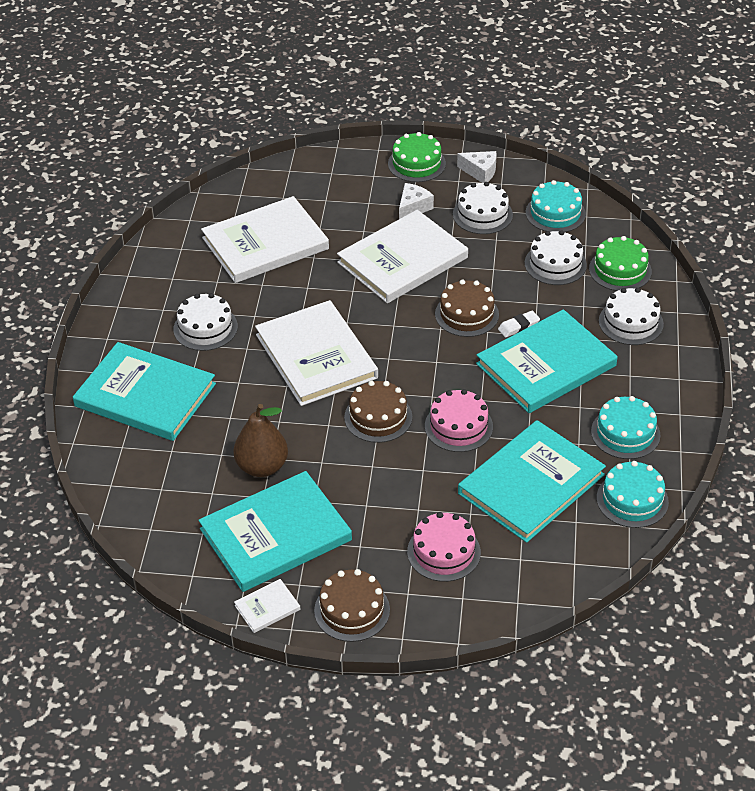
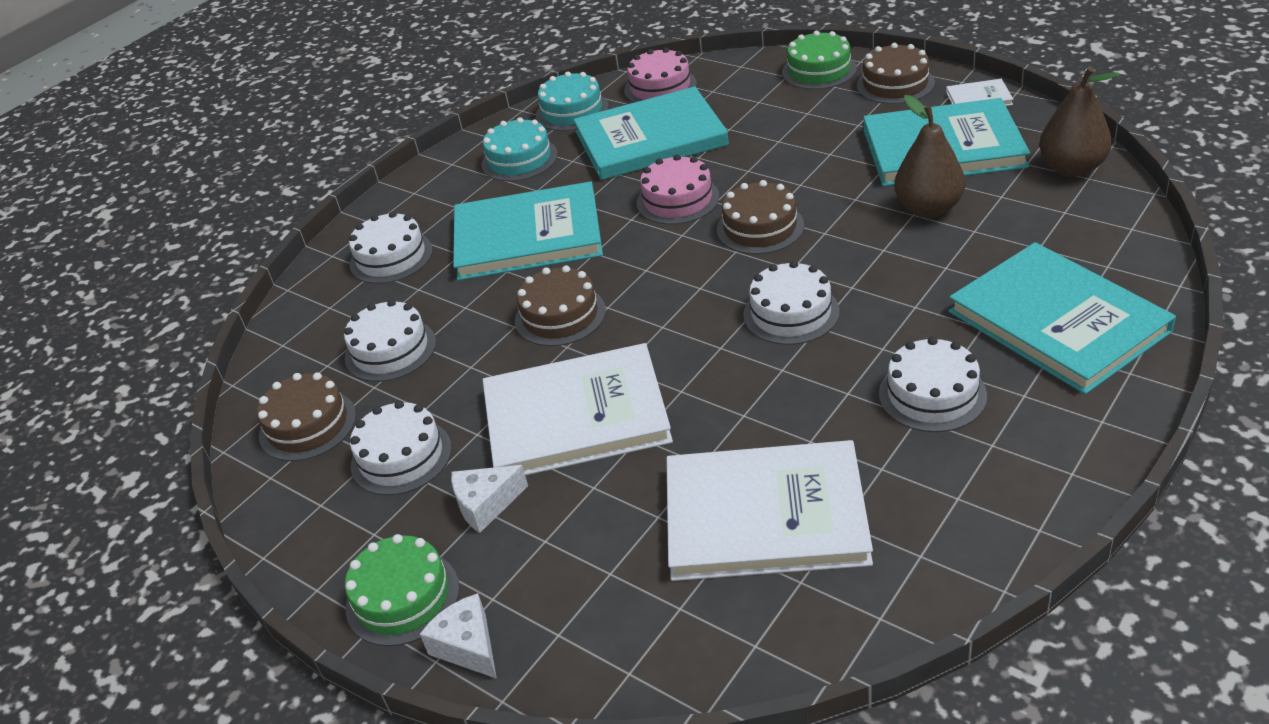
camera: 145 degrees left, 5 degrees down
white book [255,300,378,406] -> white cake [743,261,839,345]
pink cake [407,512,481,582] -> pink cake moved to [624,48,697,103]
white cheese [457,151,497,183] -> white cheese moved to [420,593,497,679]
white eraser [498,311,540,338] -> none
turquoise cake [526,180,586,232] -> brown cake [257,372,356,461]
green cake [589,236,652,291] -> green cake moved to [782,31,857,90]
none -> brown pear [1039,67,1119,177]

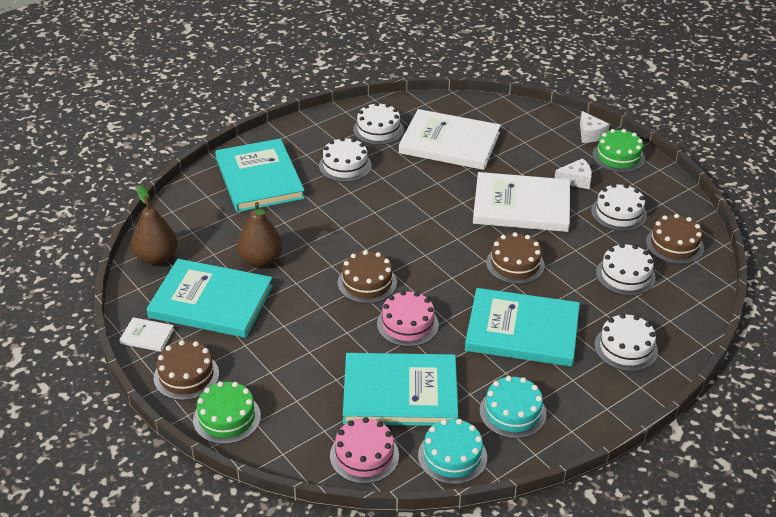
camera: 170 degrees left, 0 degrees up
white cake [743,261,839,345] -> white cake moved to [353,102,404,145]

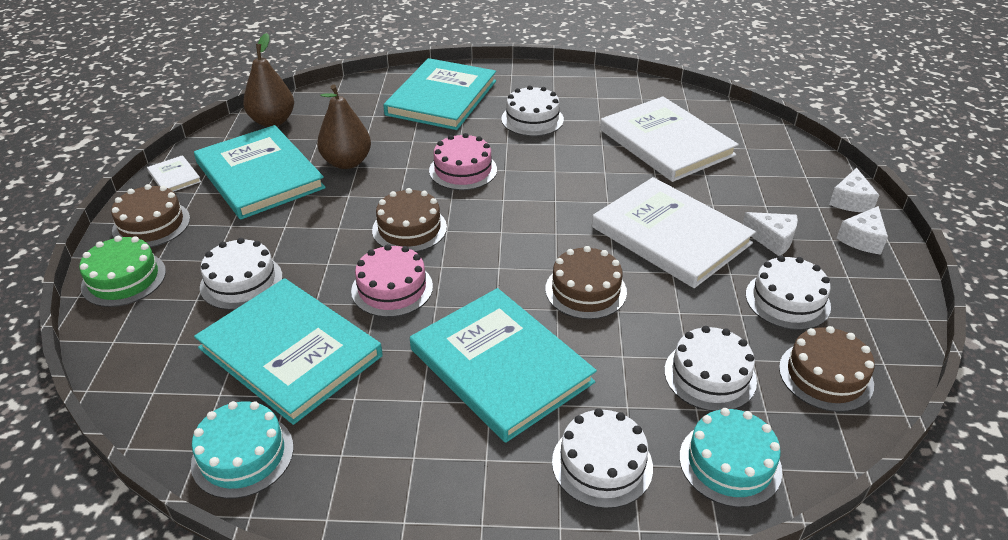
camera: 40 degrees right, 0 degrees up
pink cake [330,417,399,484] -> pink cake moved to [429,133,497,190]
white cake [353,102,404,145] -> white cake moved to [200,238,283,310]
turquoise cake [480,376,546,439] -> turquoise cake moved to [679,408,782,508]
green cake [592,129,645,173] -> white cheese [837,206,888,255]

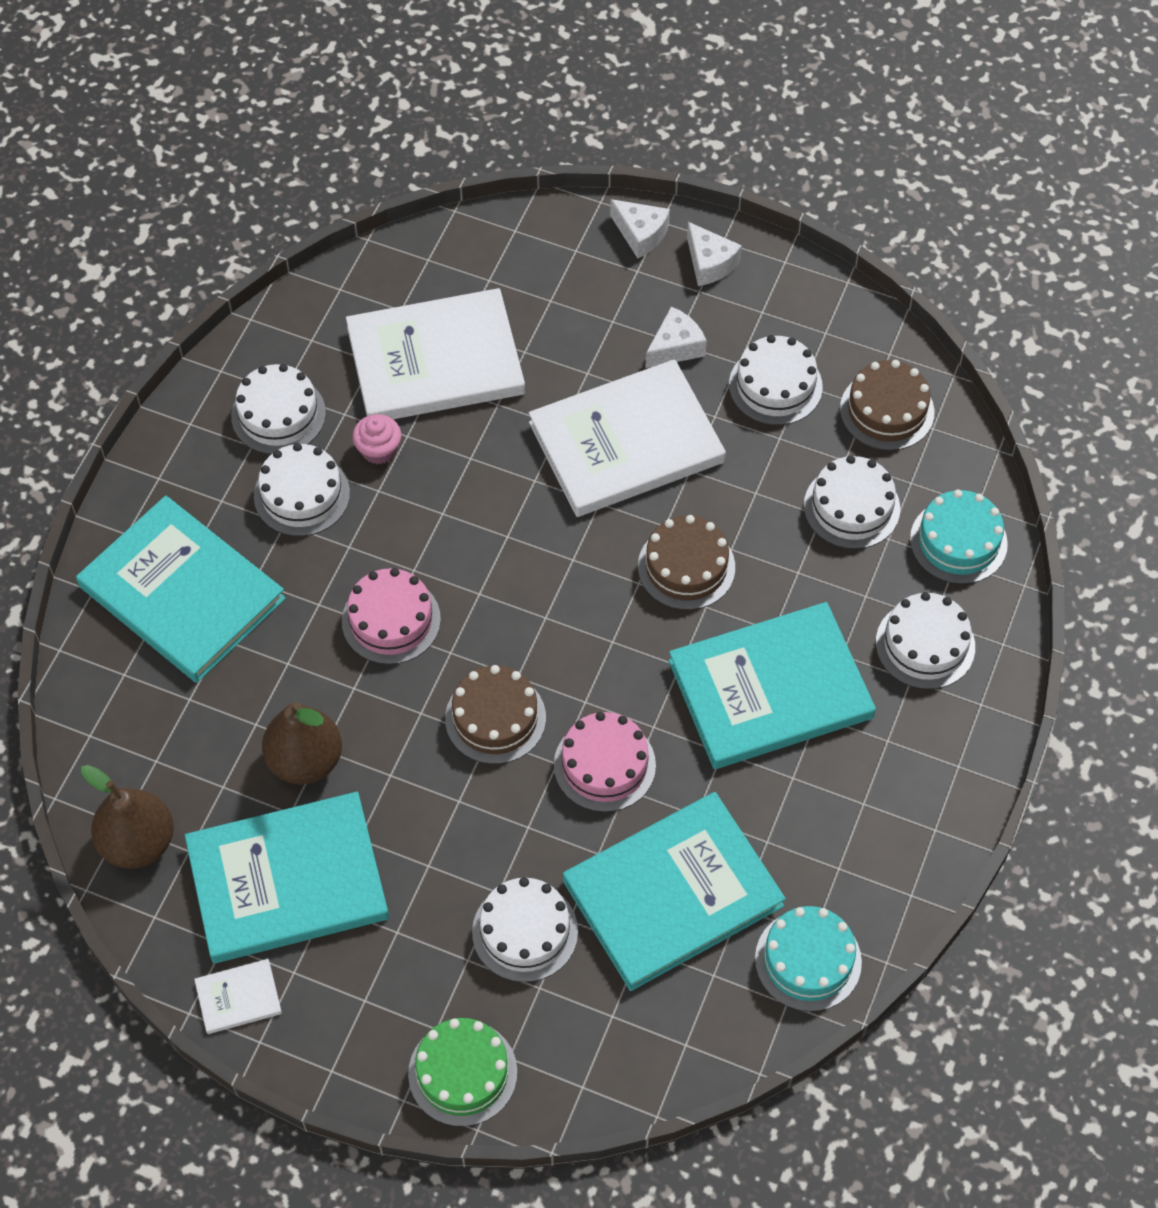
camera: 70 degrees left, 20 degrees up
brown cake [111,184,190,247] -> none
none -> white cake [231,364,326,454]
none -> pink cupcake [352,414,401,464]

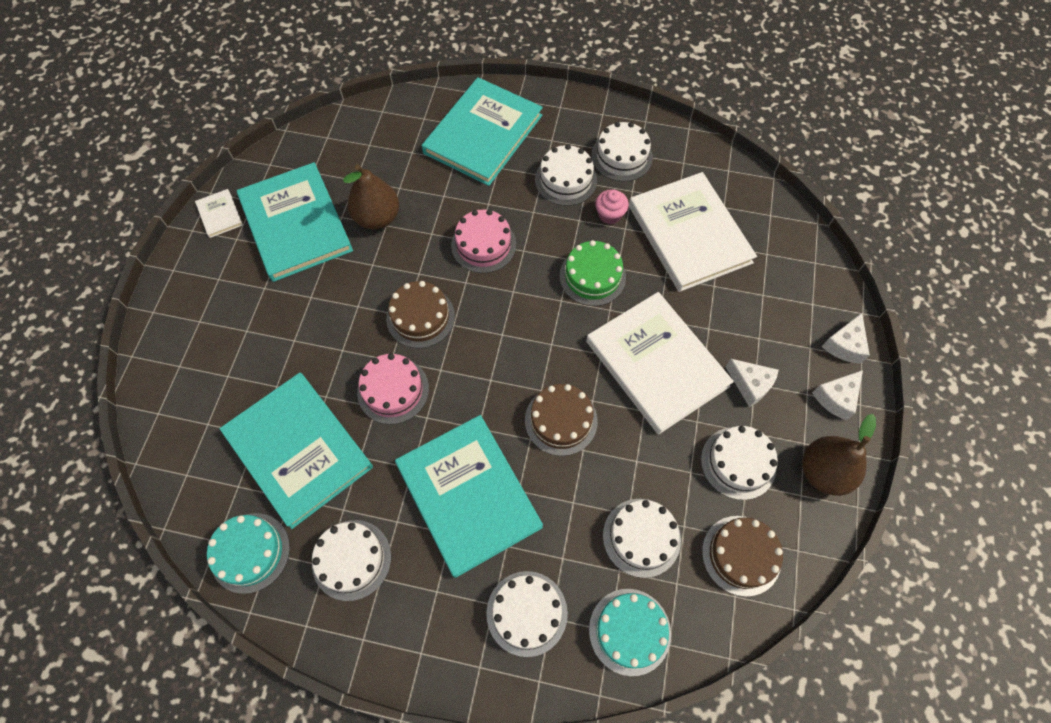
camera: 80 degrees right, 5 degrees up
brown pear [81,765,174,869] -> brown pear moved to [803,414,876,496]
green cake [408,1018,517,1126] -> green cake moved to [560,240,626,306]
white cake [472,877,578,982] -> white cake moved to [312,520,391,601]

